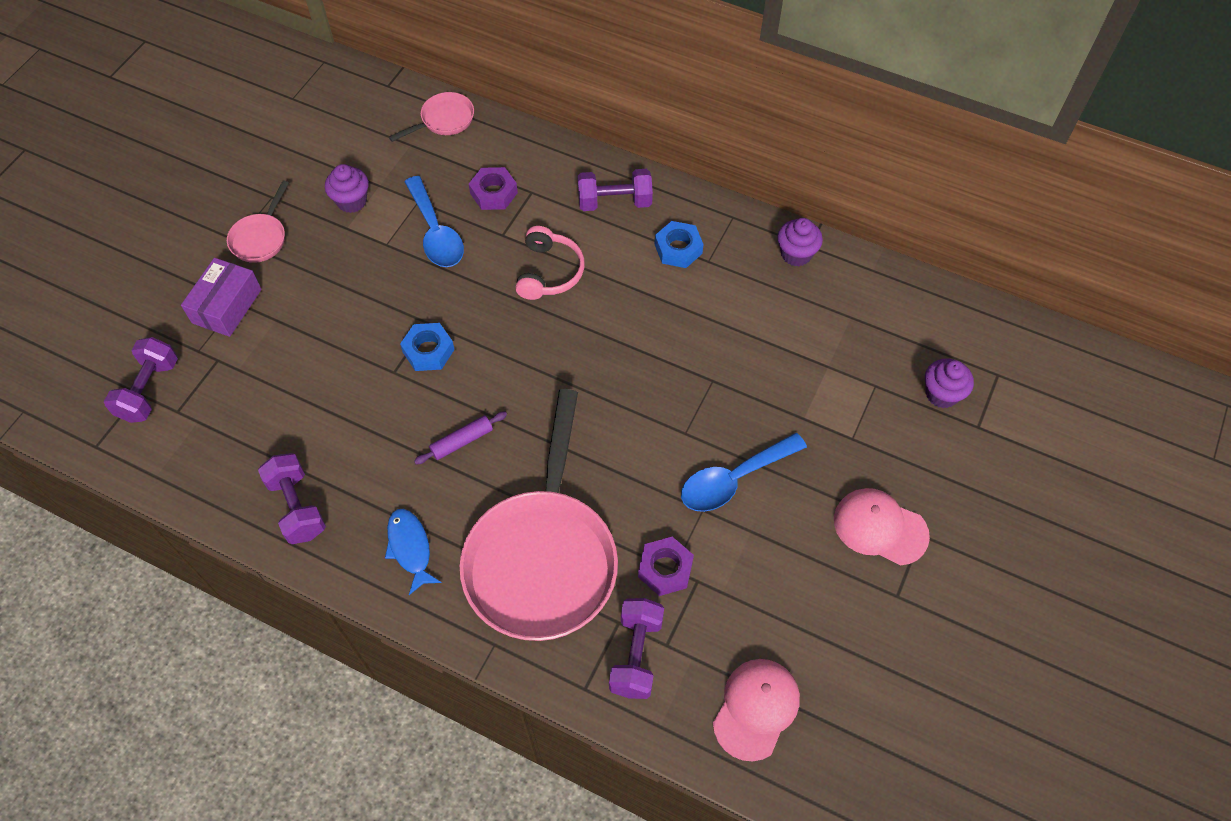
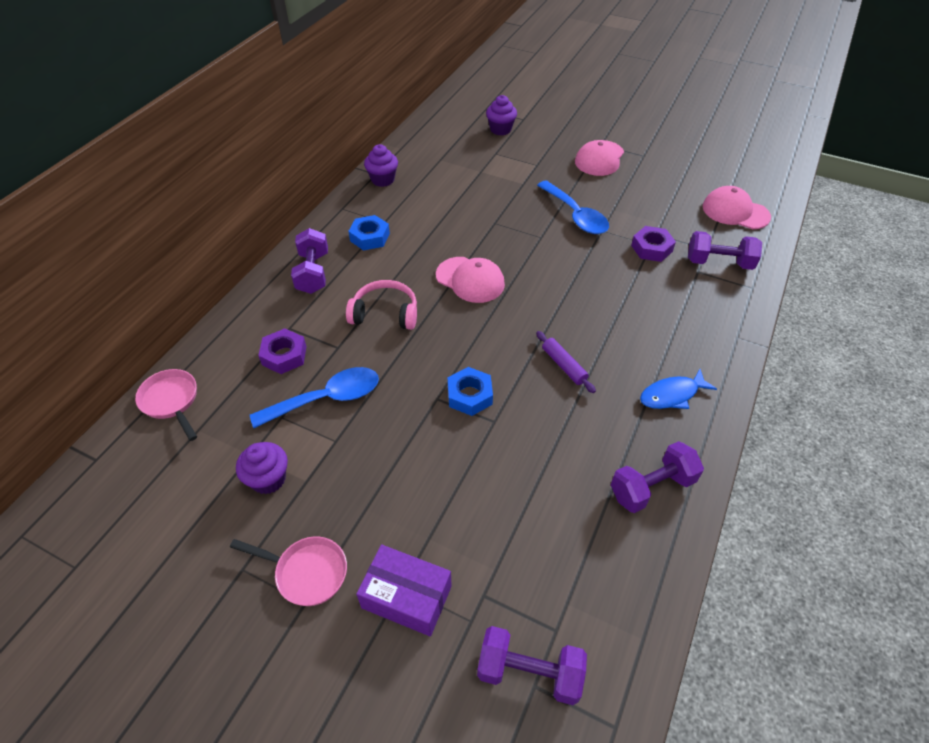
camera: 90 degrees left, 10 degrees down
pink pan [459,389,618,641] -> none
none -> pink cap [436,257,505,303]

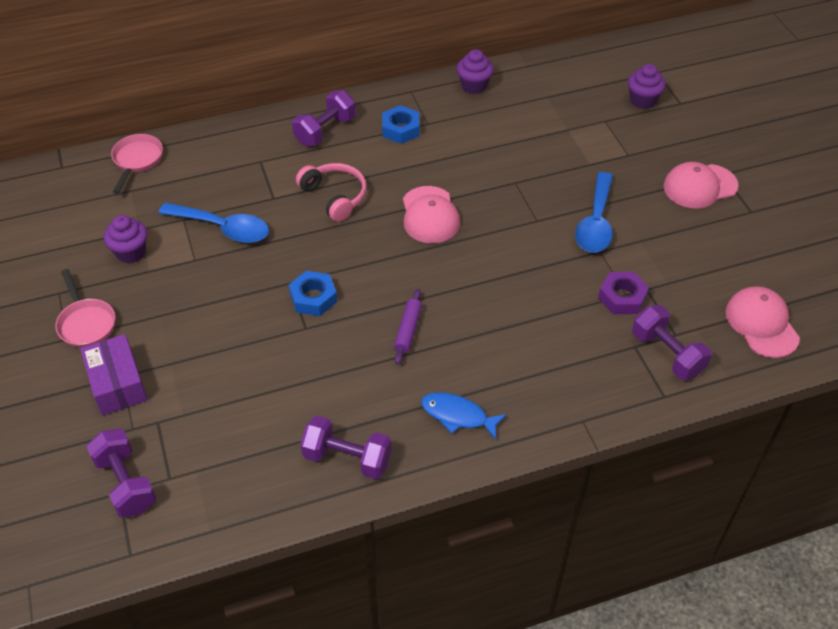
camera: 45 degrees right, 0 degrees up
purple nut [258,329,307,374] -> none

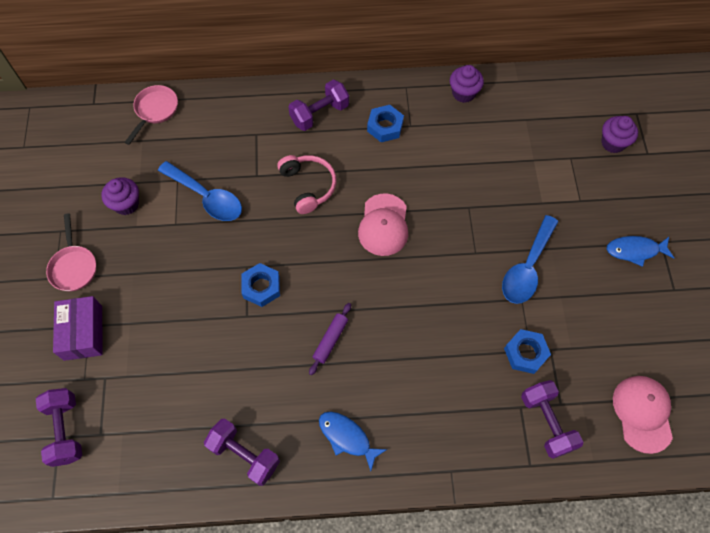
camera: 15 degrees right, 15 degrees up
purple nut [598,272,649,314] -> blue nut [504,329,551,374]
pink cap [664,162,738,208] -> blue fish [607,236,674,267]

